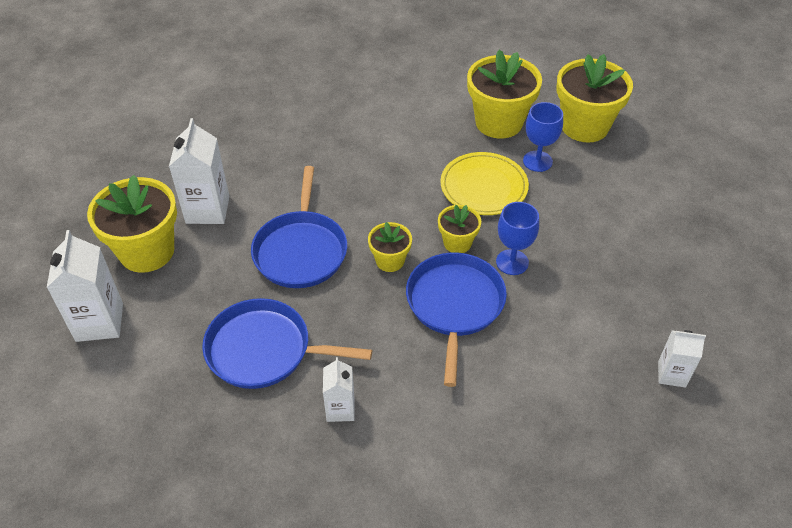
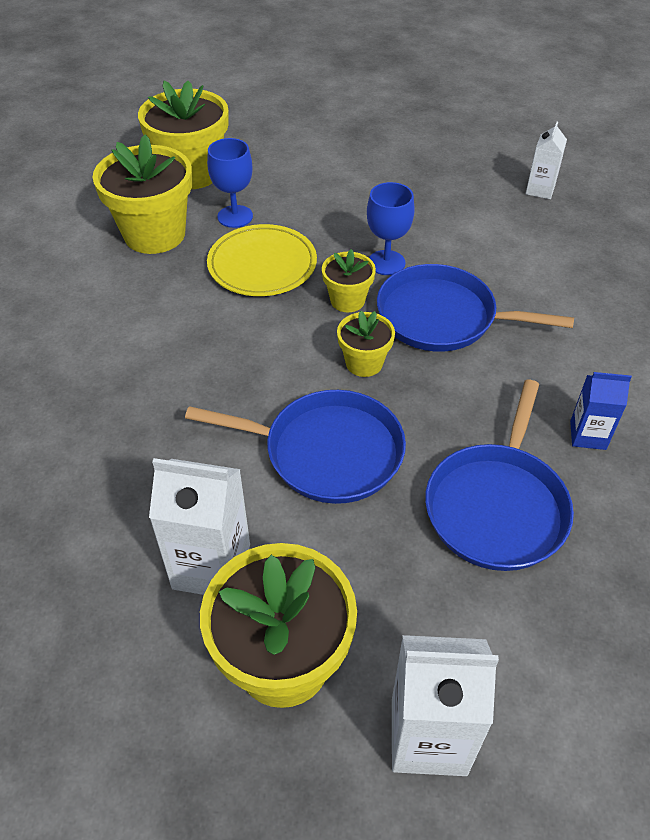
camera: 80 degrees left, 0 degrees up
white carton [323,357,355,422] -> blue carton [570,372,632,450]

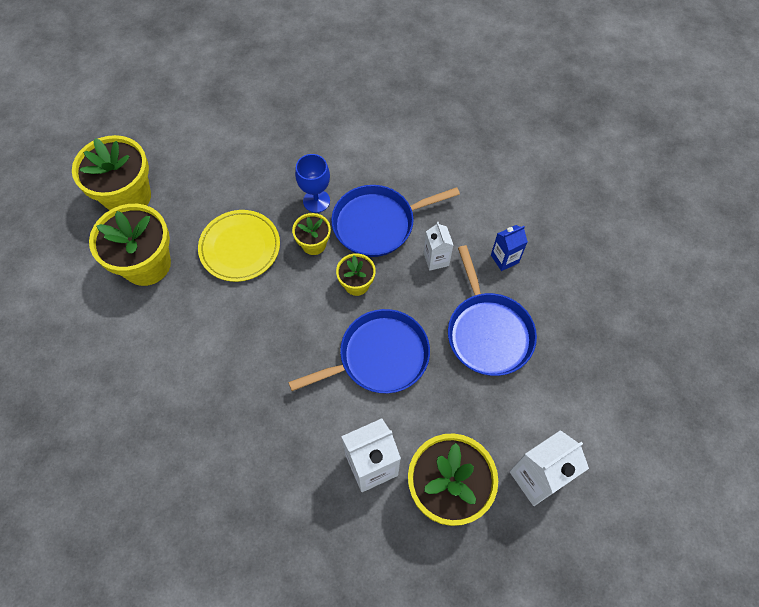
camera: 35 degrees left, 15 degrees up
blue goblet [207,138,253,228] -> none
white carton [526,122,567,199] -> white carton moved to [424,222,453,271]

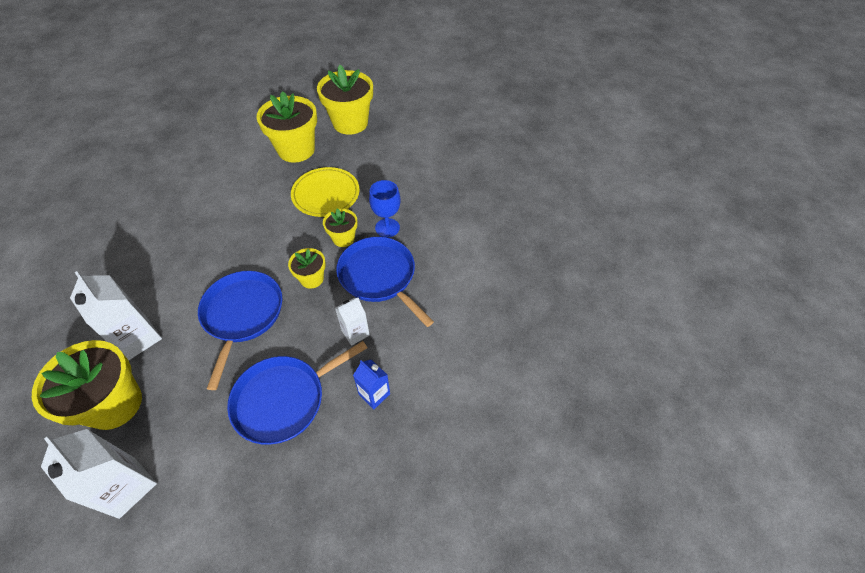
camera: 70 degrees right, 10 degrees down
blue pan [288,309,430,393] -> blue pan turned 135 degrees counterclockwise [198,271,282,390]

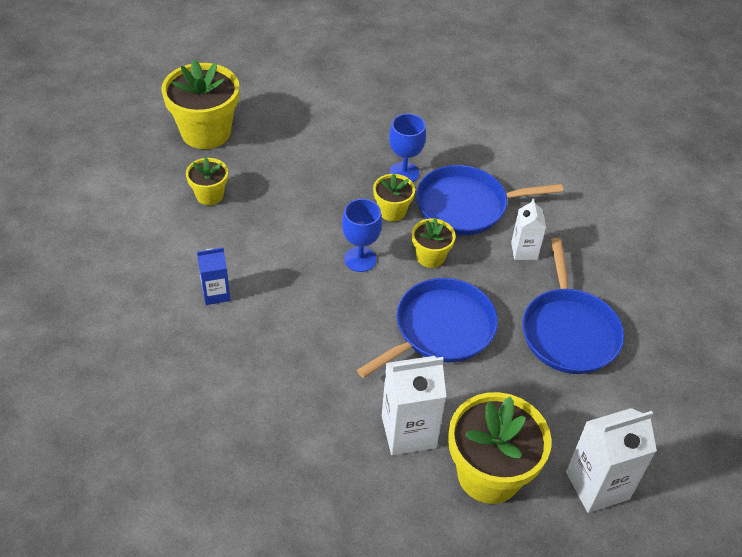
camera: 60 degrees left, 5 degrees down
blue pan [198,271,282,390] -> blue pan turned 105 degrees clockwise [357,278,498,378]
yellow flower pot [256,91,317,163] -> yellow flower pot [186,157,228,205], size x0.52
yellow plate [291,167,360,217] -> none
blue carton [353,360,390,409] -> blue carton moved to [197,248,231,305]
none -> blue goblet [342,199,382,272]

